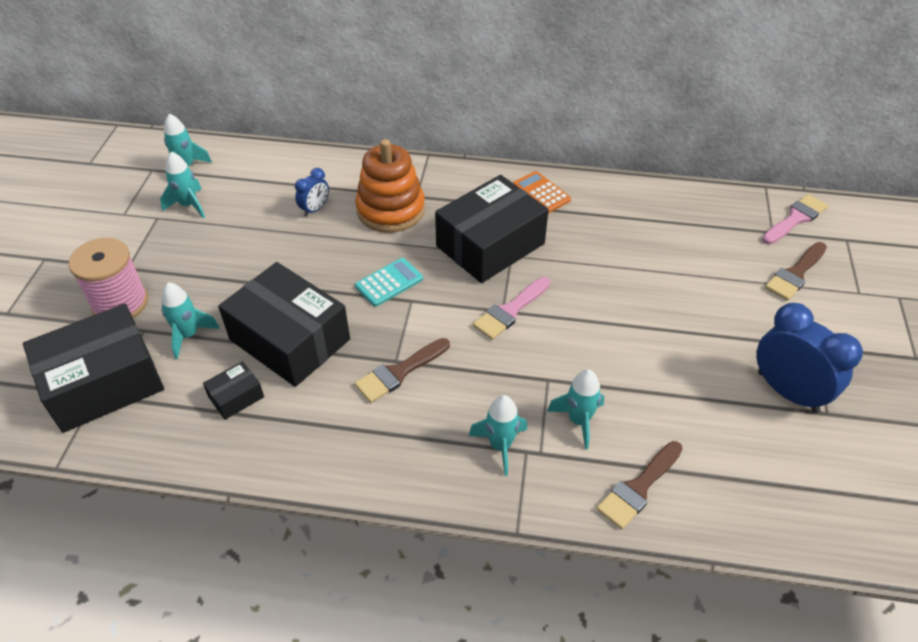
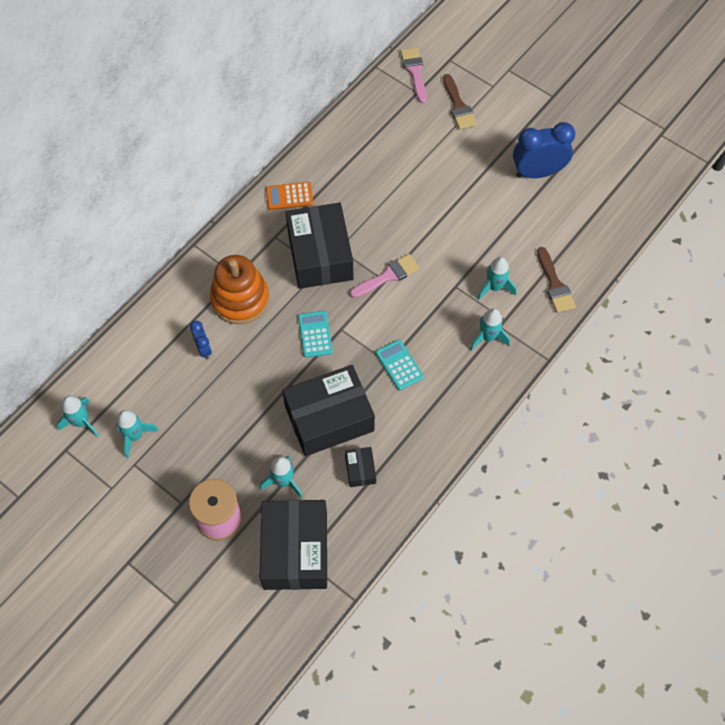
camera: 60 degrees left, 15 degrees up
brown brush [355,338,450,403] -> turquoise calculator [376,340,424,390]
pink brush [473,277,550,340] -> pink brush turned 105 degrees counterclockwise [350,254,420,298]

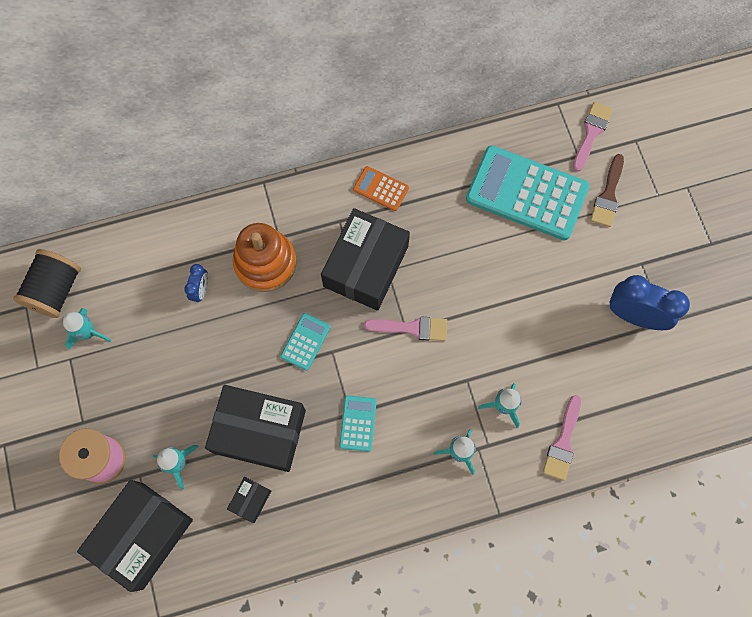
camera: 35 degrees right, 10 degrees up
turquoise rocket [57,396,99,437] -> black spool [13,249,81,318]
brown brush [537,247,576,313] -> pink brush [543,395,581,480]
none -> turquoise calculator [466,145,589,240]

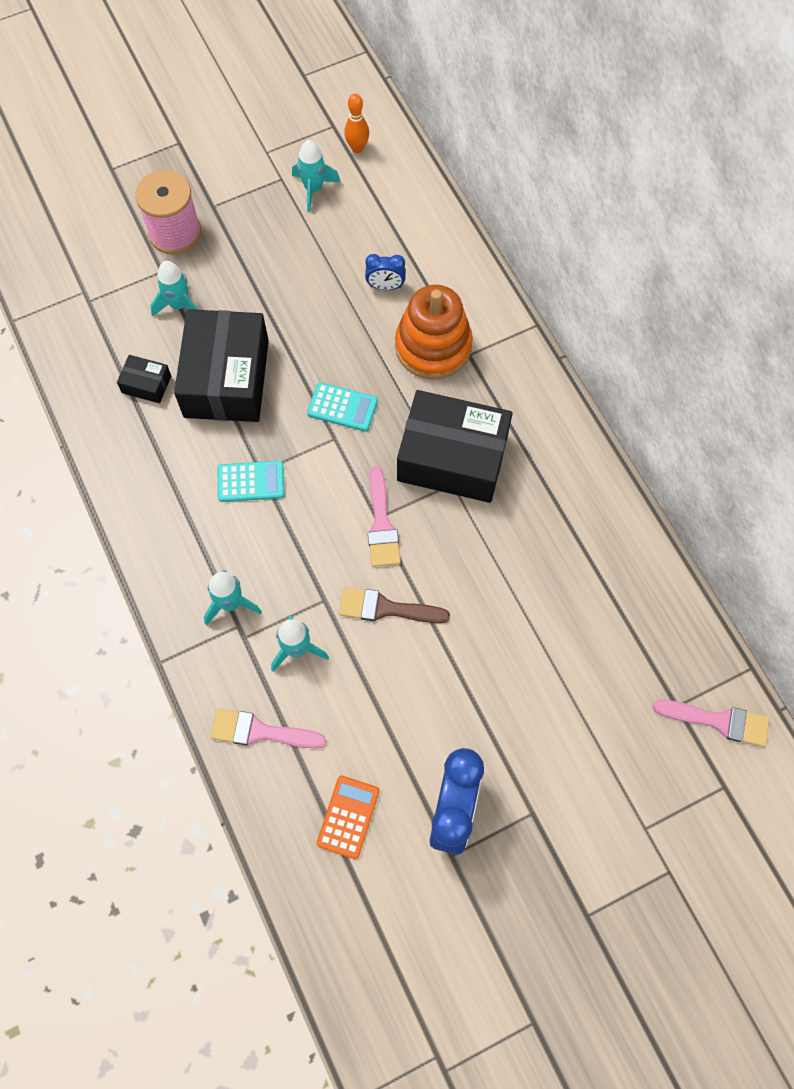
camera: 80 degrees right, 5 degrees down
black spool [13,249,81,318] -> orange bowling pin [344,94,369,153]
black box [77,480,193,592] -> none
orange calculator [353,166,409,211] -> orange calculator moved to [316,776,380,859]
turquoise calculator [466,145,589,240] -> none
brown brush [590,154,624,227] -> brown brush moved to [339,587,450,623]

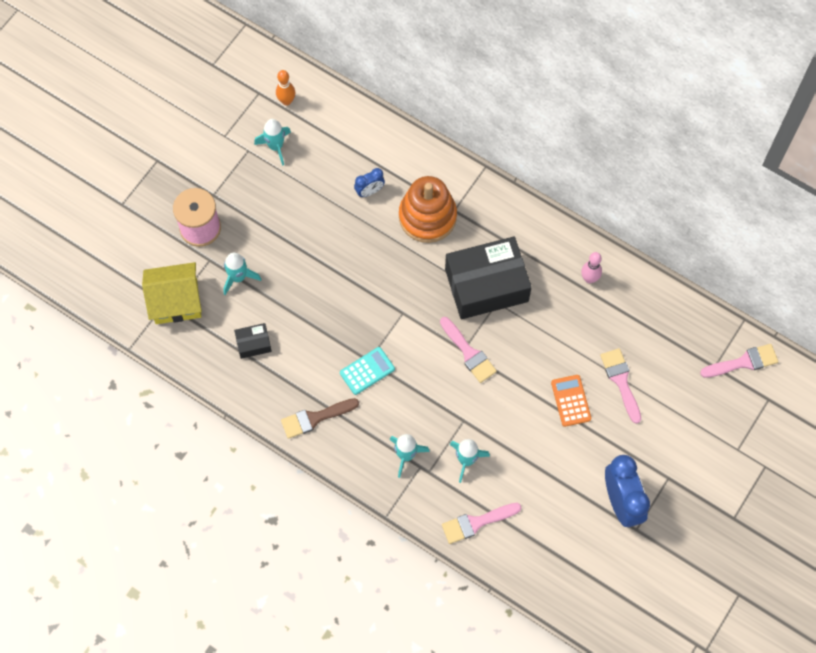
camera: 30 degrees left, 0 degrees up
black box [174,309,269,422] -> none
turquoise calculator [307,382,378,431] -> none
orange calculator [316,776,380,859] -> orange calculator moved to [551,375,591,427]
brown brush [339,587,450,623] -> brown brush moved to [281,398,359,439]
none -> yellow house [142,262,202,324]
none -> pink bowling pin [581,252,602,283]
none -> pink brush [600,348,641,424]

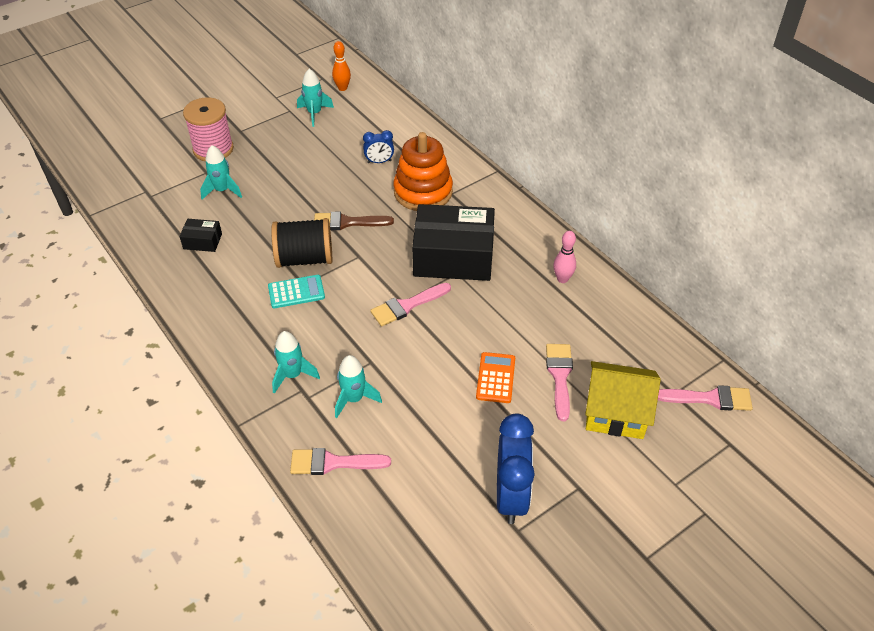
camera: 20 degrees right, 20 degrees down
yellow house [142,262,202,324] -> yellow house moved to [585,361,661,439]
brown brush [281,398,359,439] -> brown brush moved to [314,212,394,230]
pink brush [440,317,497,383] -> pink brush turned 75 degrees clockwise [370,283,451,326]
none -> black spool [271,218,332,268]

